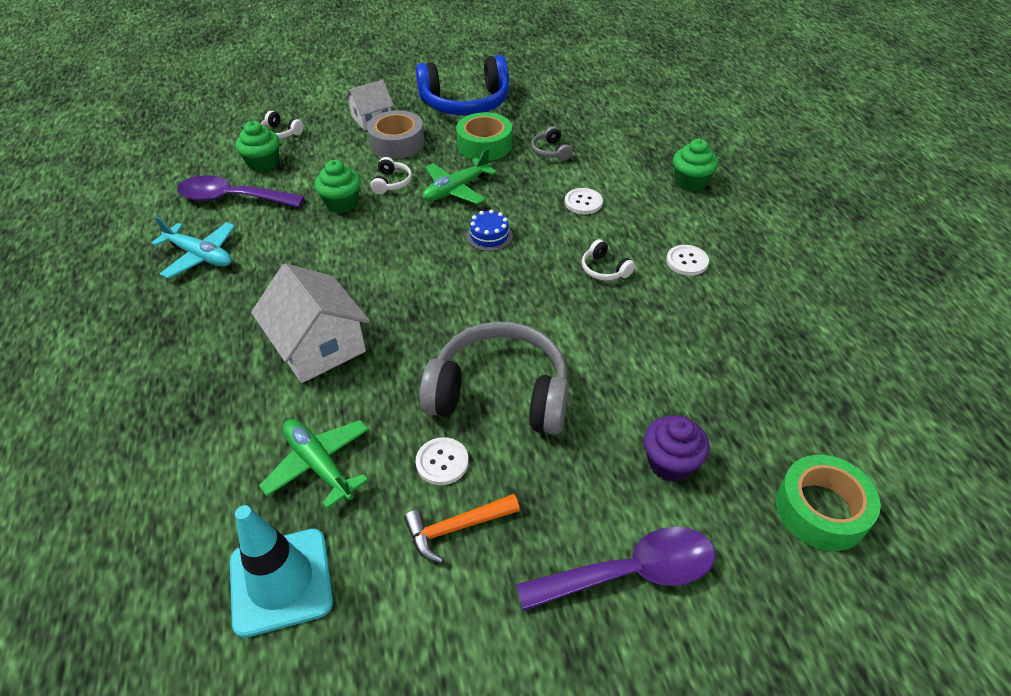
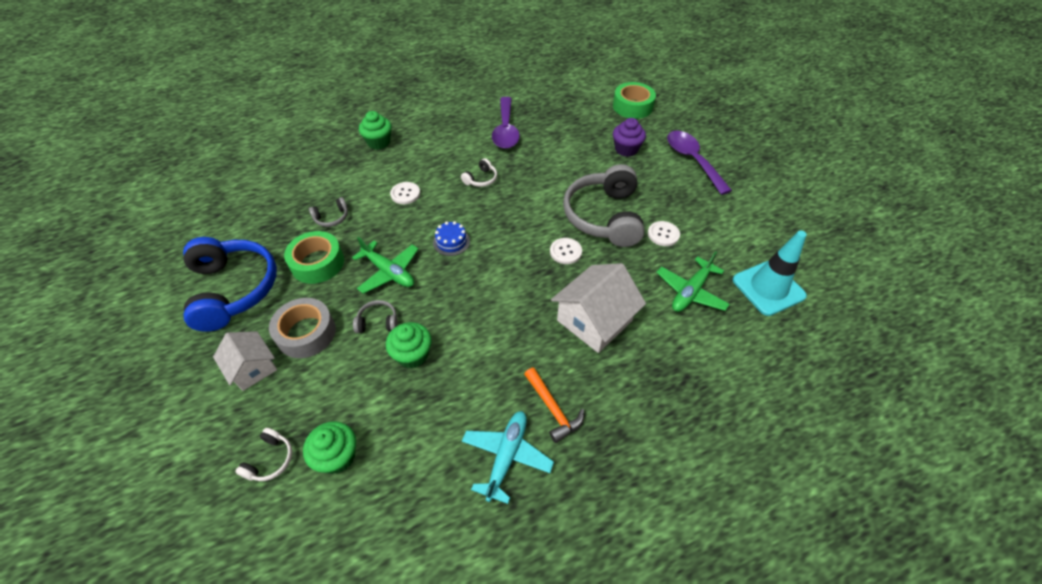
camera: 100 degrees left, 5 degrees up
purple spoon [177,175,305,207] -> purple spoon moved to [492,97,520,149]
white headphones [370,157,412,194] -> grey headphones [353,300,398,333]
orange hammer [404,494,520,563] -> orange hammer moved to [524,367,584,443]
white button [666,245,709,276] -> white button moved to [550,238,582,264]

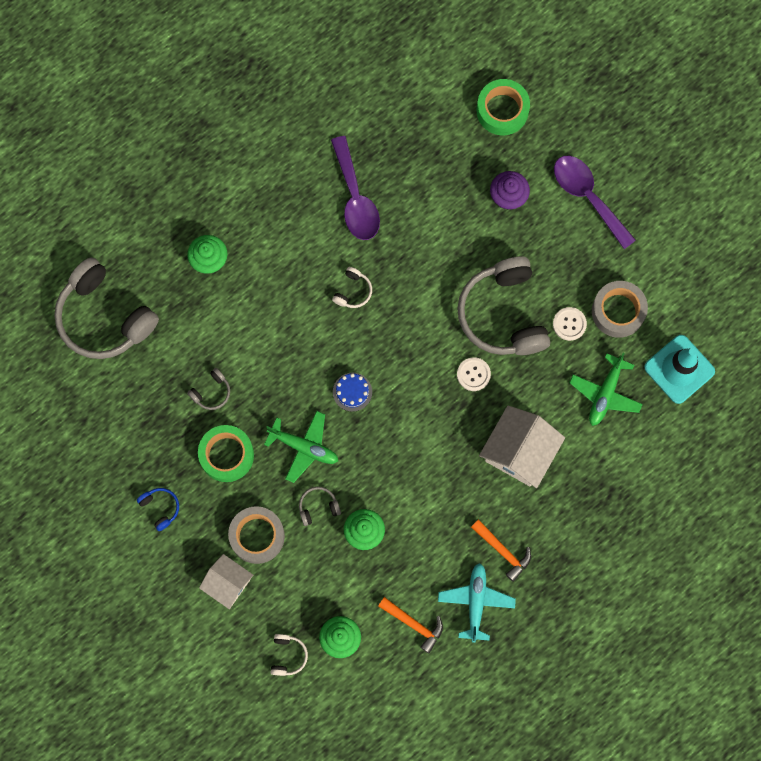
camera: 15 degrees left, 25 degrees up
blue headphones [183,237,277,332] -> blue headphones [137,488,179,531], size x0.41
white button [390,182,420,204] -> none
none -> grey headphones [54,257,159,359]
none -> orange hammer [378,597,443,653]
none -> grey tape [592,281,648,338]

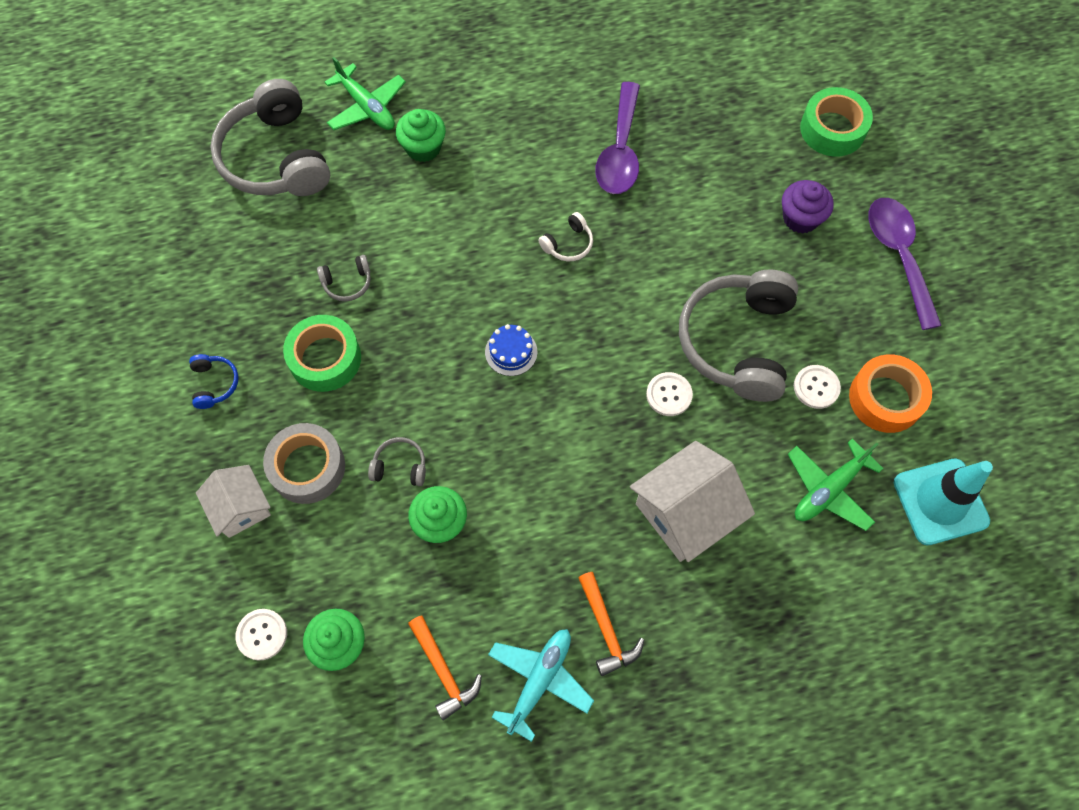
camera: 25 degrees right, 10 degrees down
green plane [264,411,338,483] -> green plane moved to [325,57,406,130]
white headphones [271,634,308,676] -> white button [235,609,287,660]
grey tape [592,281,648,338] -> orange tape [849,354,932,433]

